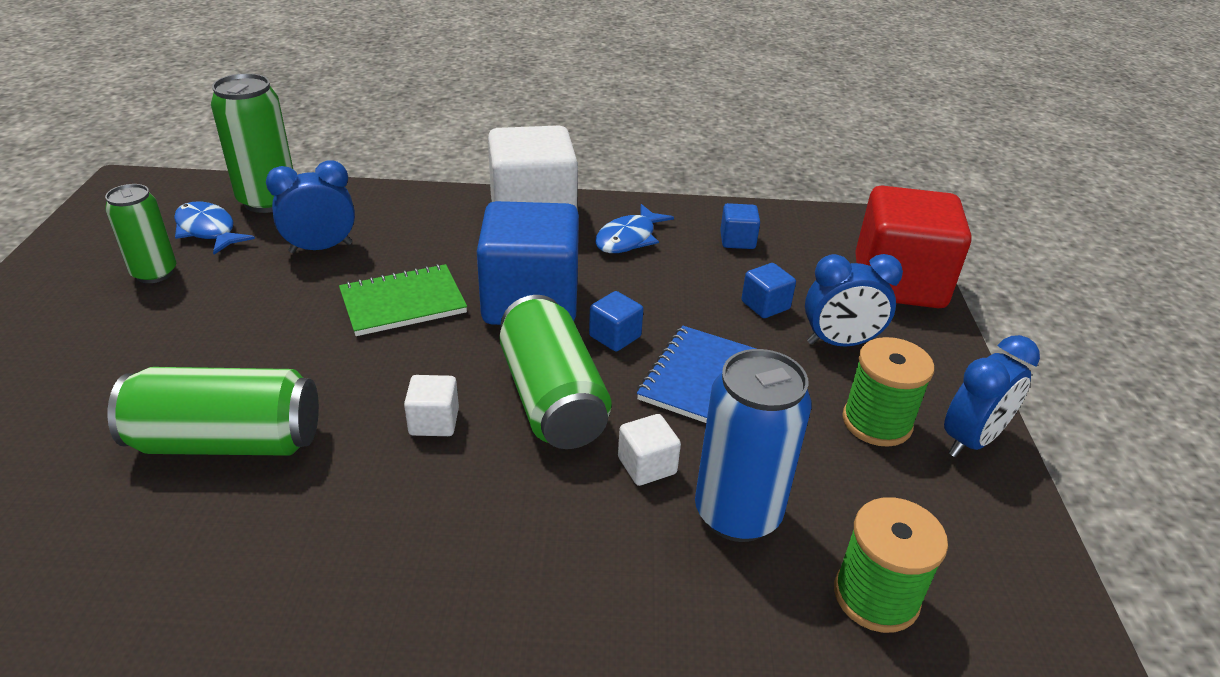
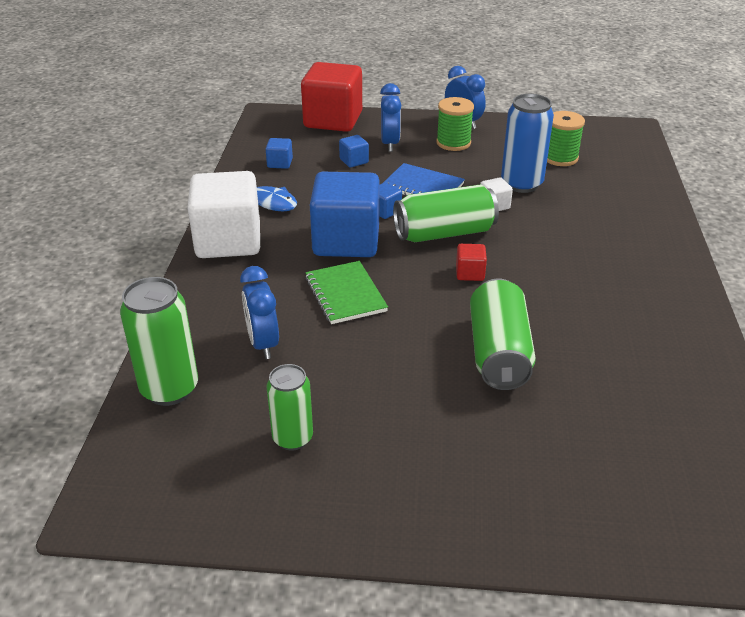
camera: 85 degrees left, 0 degrees up
blue fish [174,202,255,255] -> none
white cube [404,375,459,436] -> red cube [456,244,487,281]

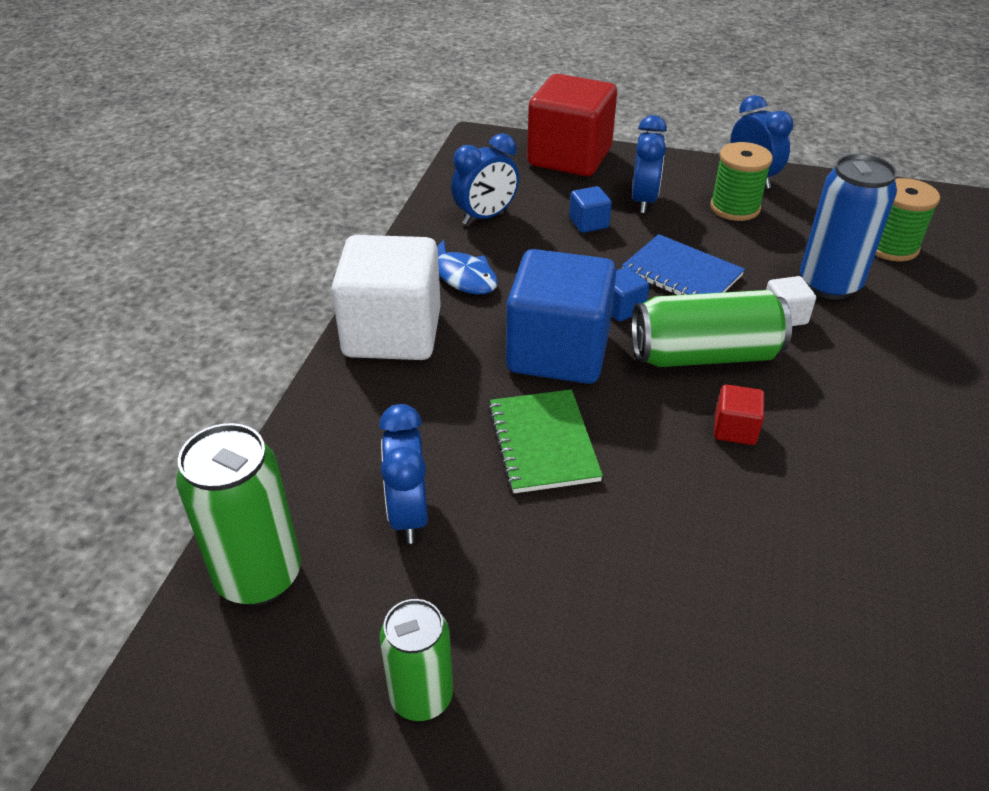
camera: 10 degrees right, 5 degrees up
blue cube [266,138,293,169] -> blue clock [451,133,519,225]
green can [470,279,536,390] -> none

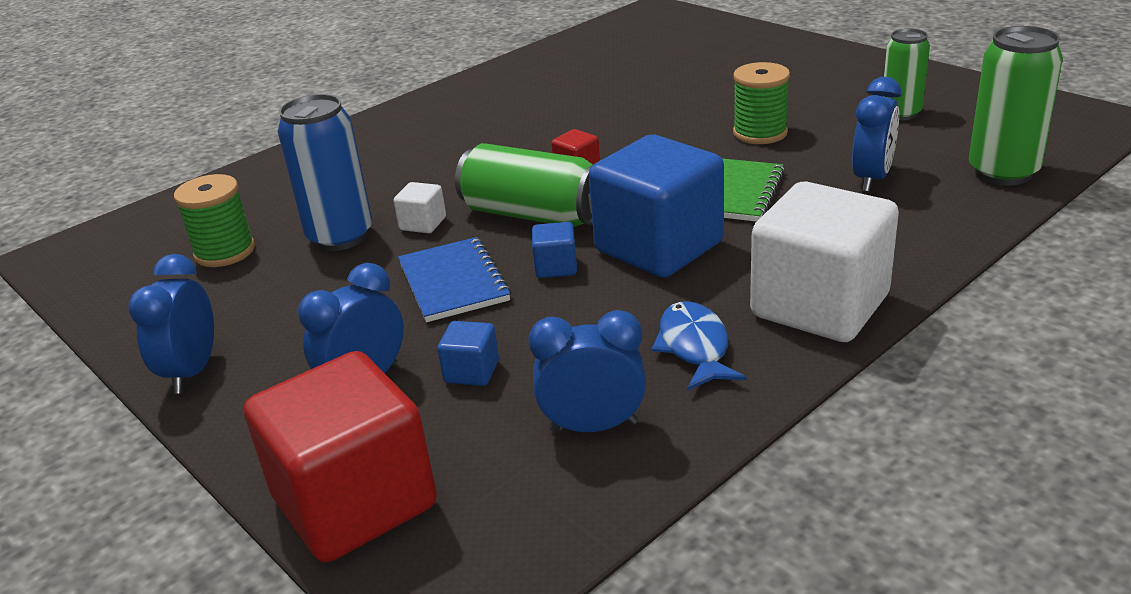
camera: 145 degrees left, 10 degrees down
green spool [710,142,773,221] -> green spool moved to [733,62,790,144]

